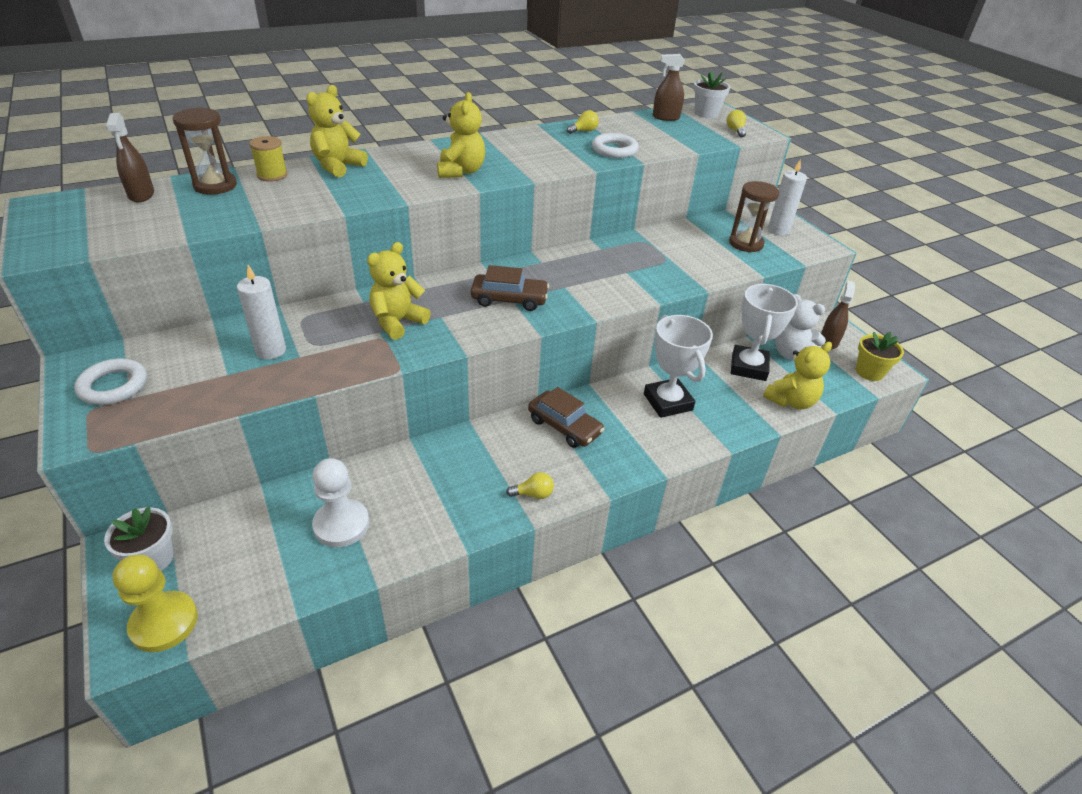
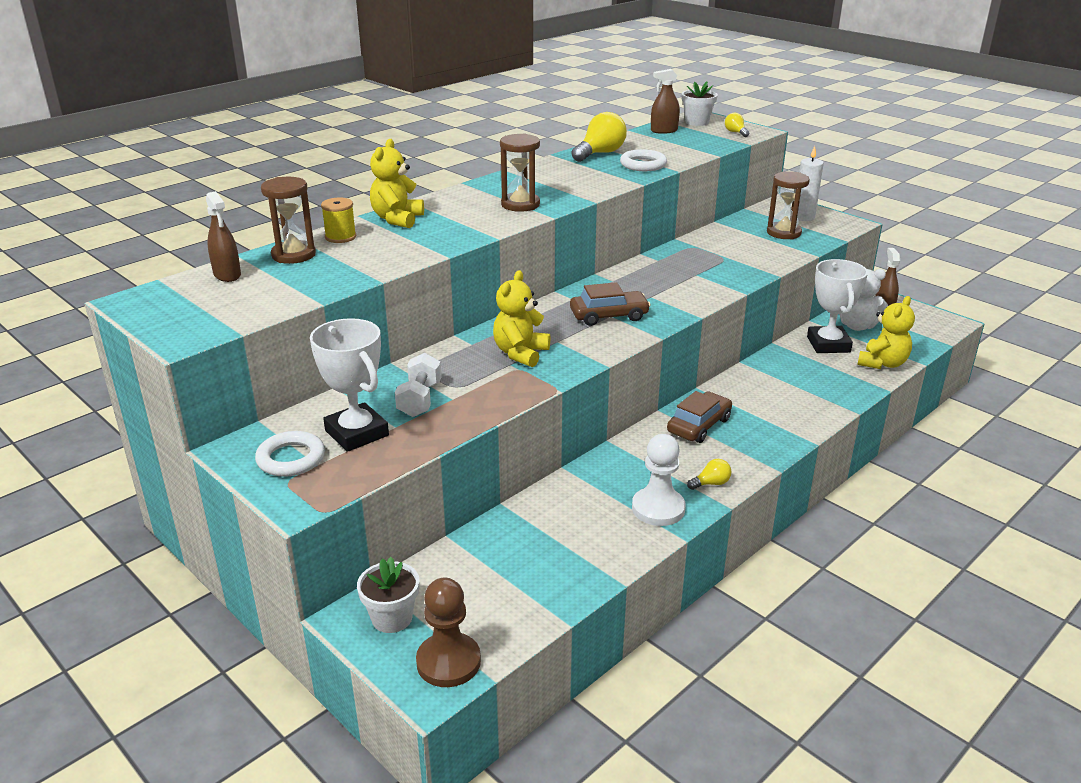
camera: 15 degrees left, 10 degrees down
yellow pawn [112,554,198,652] -> brown pawn [416,578,481,687]
white candle [237,265,286,359] -> white dumbbell [395,353,442,417]
white pawn [312,458,369,547] -> white pawn moved to [632,434,686,526]
yellow teddy bear [437,92,485,178] -> brown hourglass [500,134,540,212]
brown car [528,387,604,448] -> brown car turned 75 degrees counterclockwise [667,391,732,443]
yellow light bulb [567,110,599,134] -> yellow light bulb [571,112,627,162], size x1.97
white trophy [644,315,713,418] -> white trophy moved to [310,318,389,452]
yellow flower pot [856,331,904,381] -> none

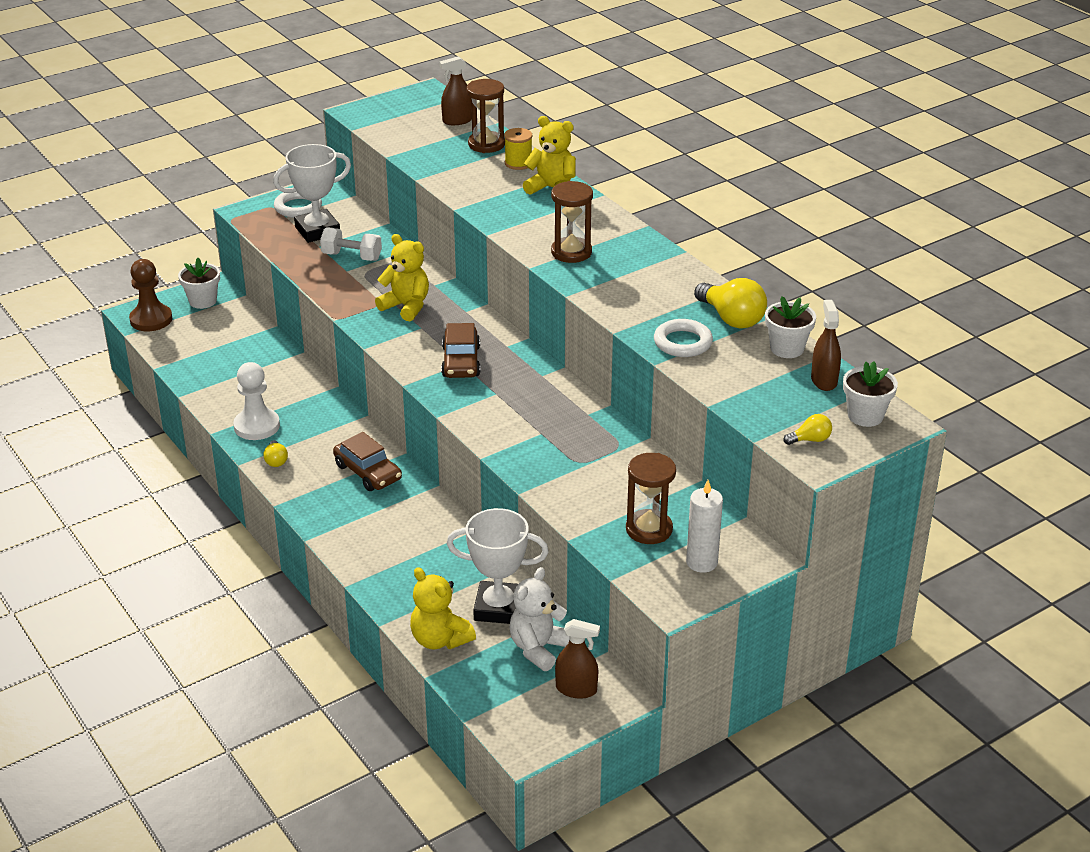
camera: 100 degrees right, 5 degrees up
none -> white flower pot [765,296,816,358]

